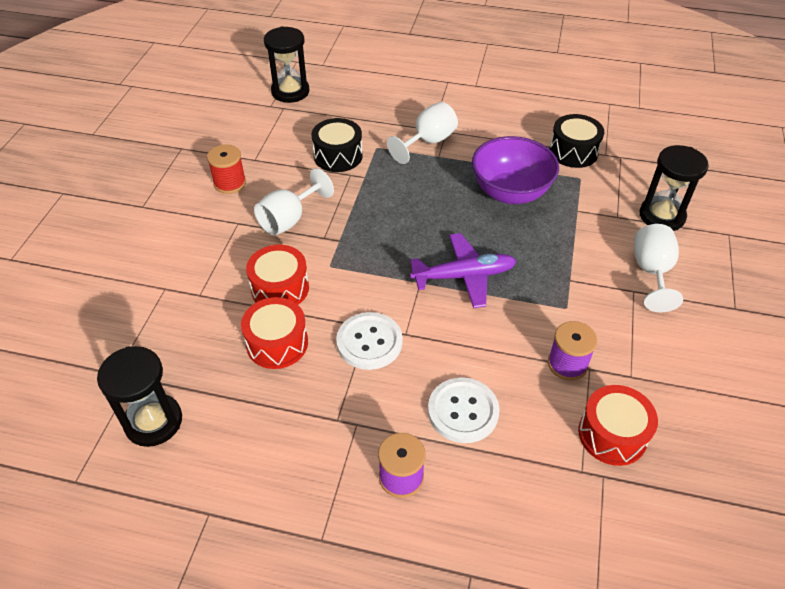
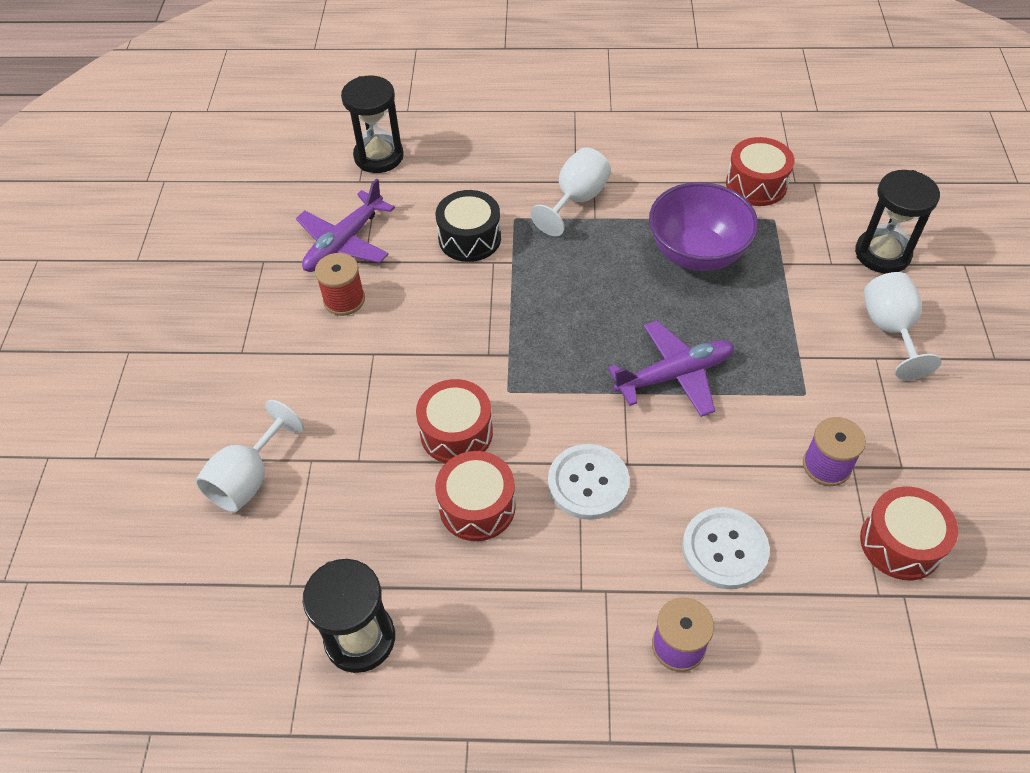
camera: 10 degrees left, 5 degrees up
white goblet [254,168,334,236] -> white goblet moved to [195,400,304,512]
black drum [549,114,604,168] -> red drum [726,137,795,206]
none -> purple plane [296,179,395,272]

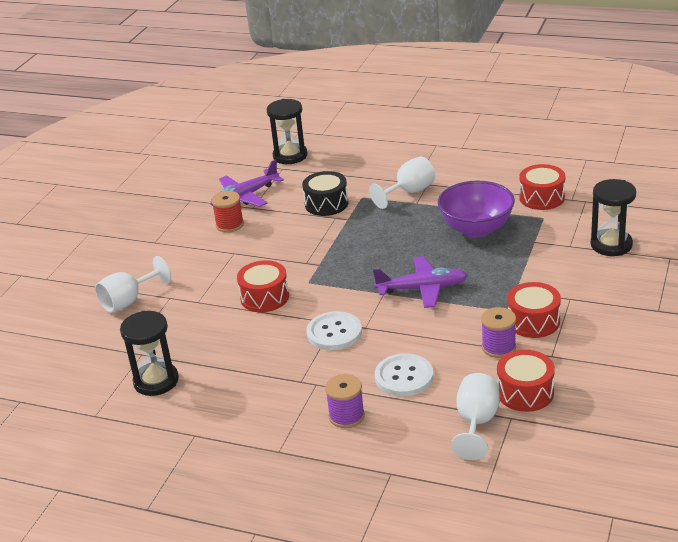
camera: 20 degrees right, 20 degrees down
red drum [435,451,516,541] -> red drum moved to [507,282,561,338]
white goblet [864,272,941,380] -> white goblet moved to [451,373,500,460]

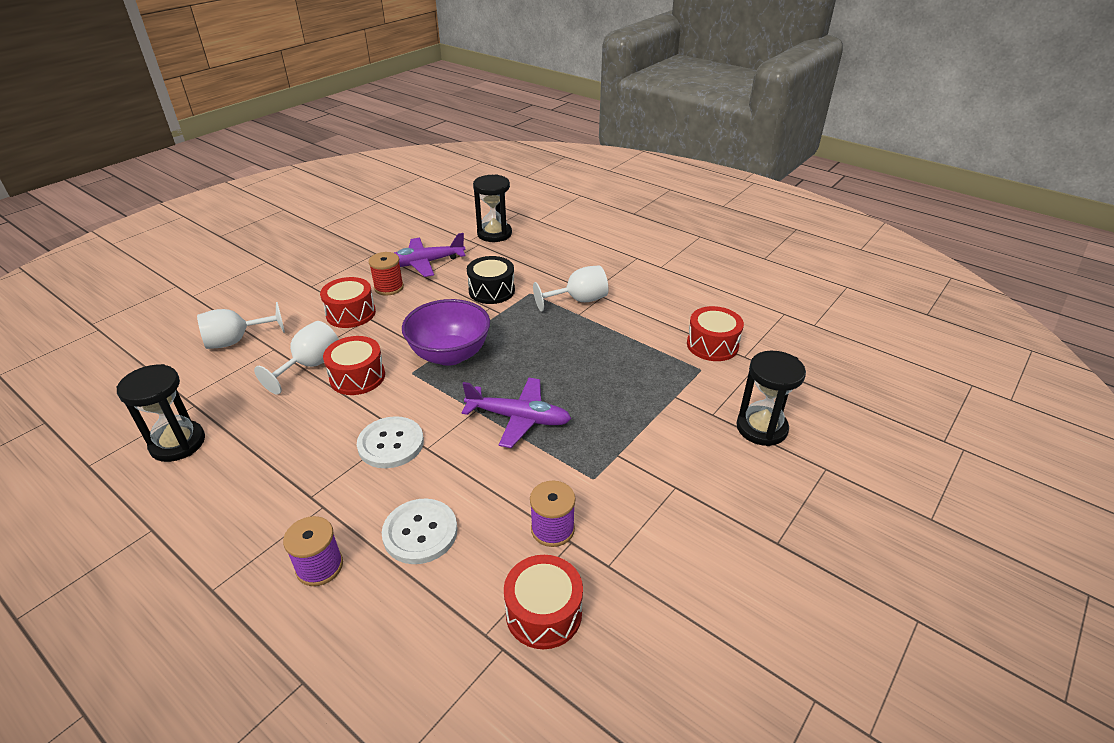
camera: 15 degrees right, 5 degrees up
purple bowl [438,181,515,238] -> purple bowl moved to [402,299,490,366]
white goblet [451,373,500,460] -> white goblet moved to [254,321,339,395]
red drum [507,282,561,338] -> red drum moved to [320,277,376,328]

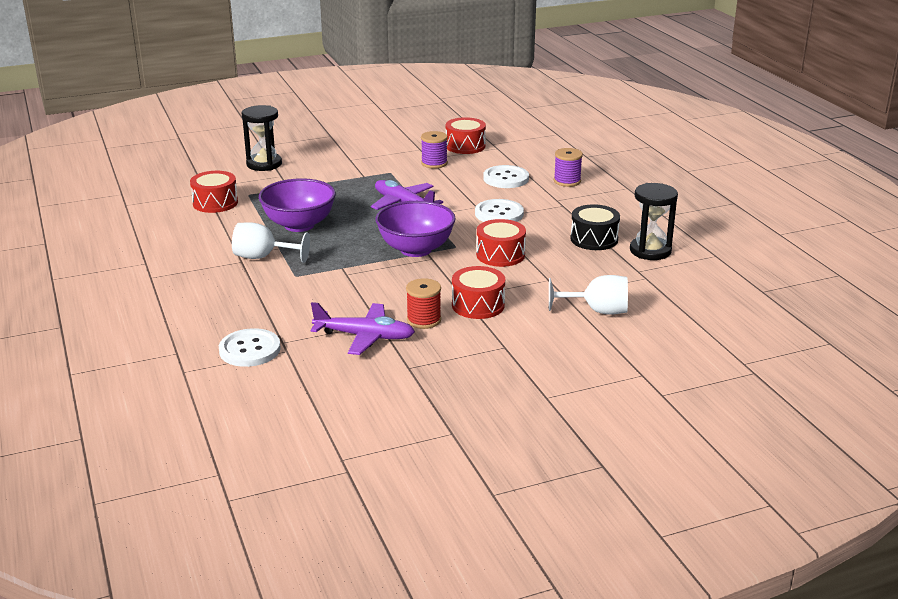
camera: 150 degrees left, 10 degrees down
white goblet [254,321,339,395] -> none
black drum [467,256,515,304] -> black drum moved to [570,204,620,250]
black hourglass [473,174,512,242] -> white button [219,328,281,367]
none -> purple bowl [259,178,336,232]

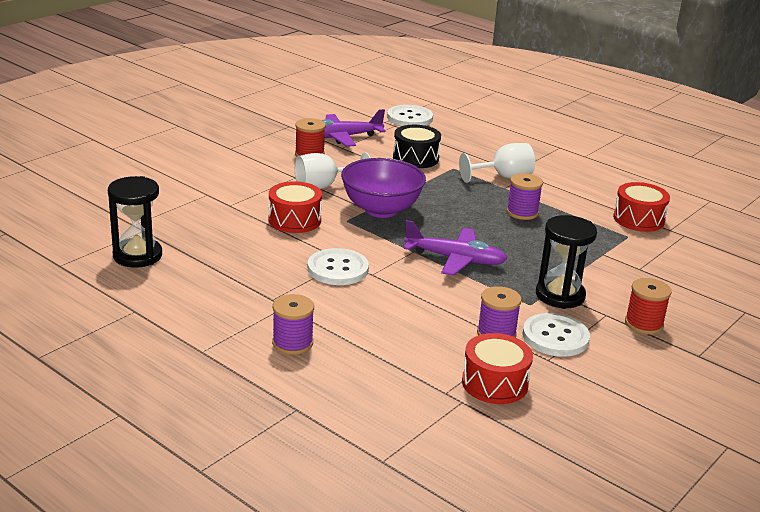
camera: 150 degrees right, 0 degrees up
black hourglass [242,105,282,171] -> black hourglass moved to [536,215,597,309]
purple bowl [259,178,336,232] -> purple spool [506,173,543,220]
red drum [452,266,505,319] -> none
white button [483,165,529,188] -> white button moved to [522,313,590,357]
white goblet [549,275,628,315] -> white goblet moved to [295,153,371,189]
black drum [570,204,620,250] -> black drum moved to [393,125,441,168]
none -> red spool [625,278,672,334]

